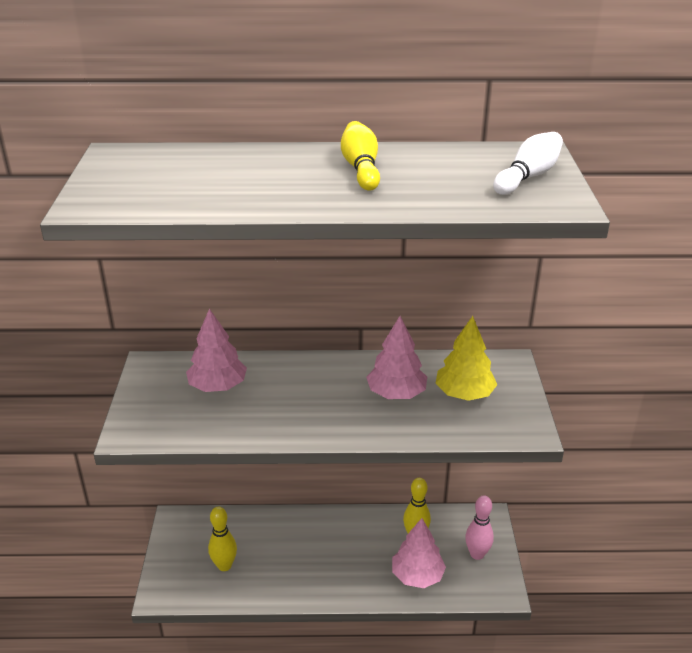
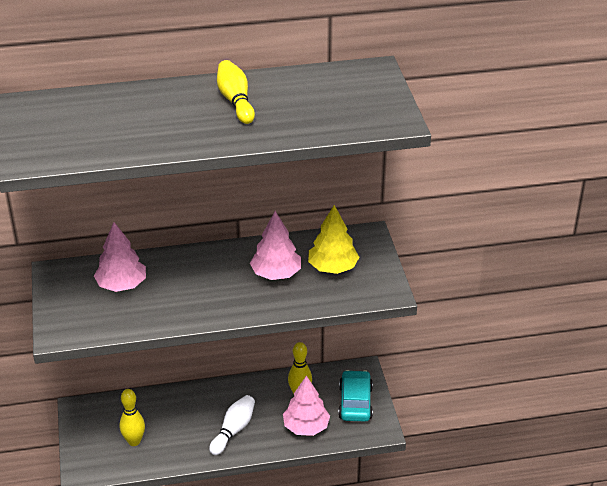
camera: 10 degrees left, 5 degrees up
pink bowling pin [465,495,494,560] -> turquoise car [338,370,373,422]
white bowling pin [493,132,563,195] -> white bowling pin moved to [209,395,255,455]

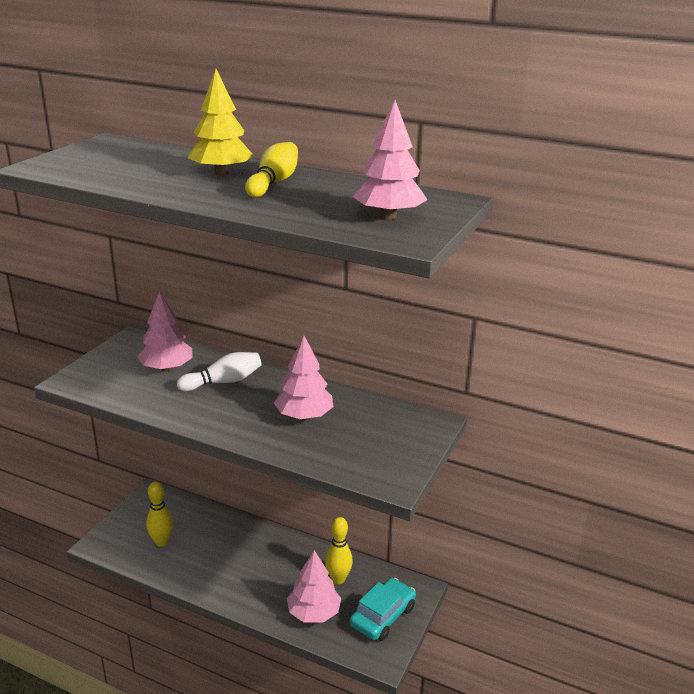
camera: 35 degrees right, 10 degrees down
white bowling pin [209,395,255,455] -> white bowling pin moved to [177,352,262,392]
yellow tree [308,205,359,274] -> yellow tree moved to [188,69,254,176]
none -> pink tree [353,100,428,219]

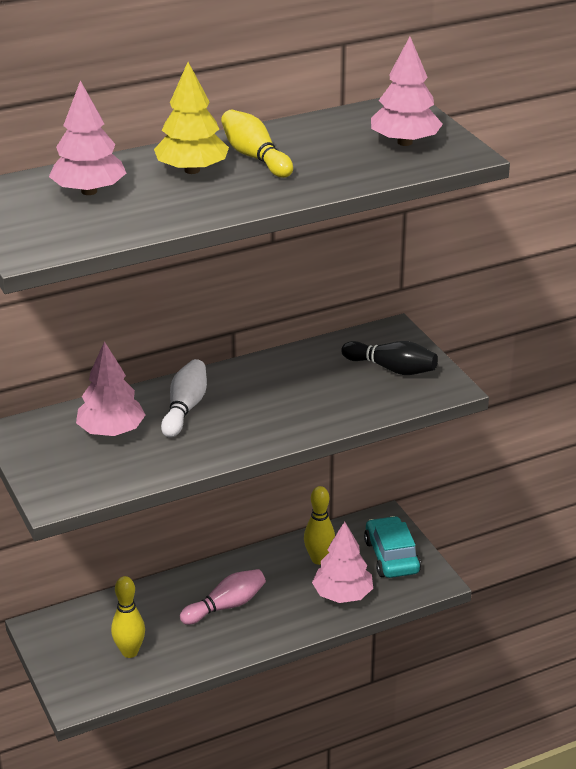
camera: 50 degrees left, 5 degrees up
pink tree [274,336,334,420] -> pink tree moved to [49,80,126,195]
none -> pink bowling pin [180,569,266,625]
none -> black bowling pin [341,341,438,375]

